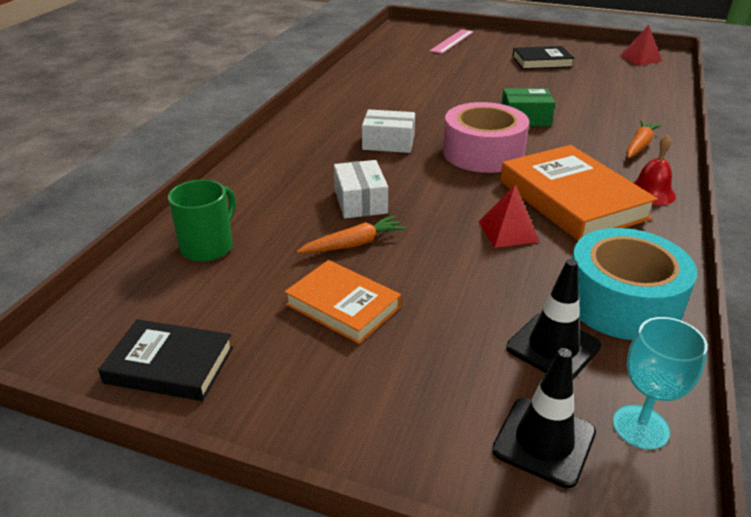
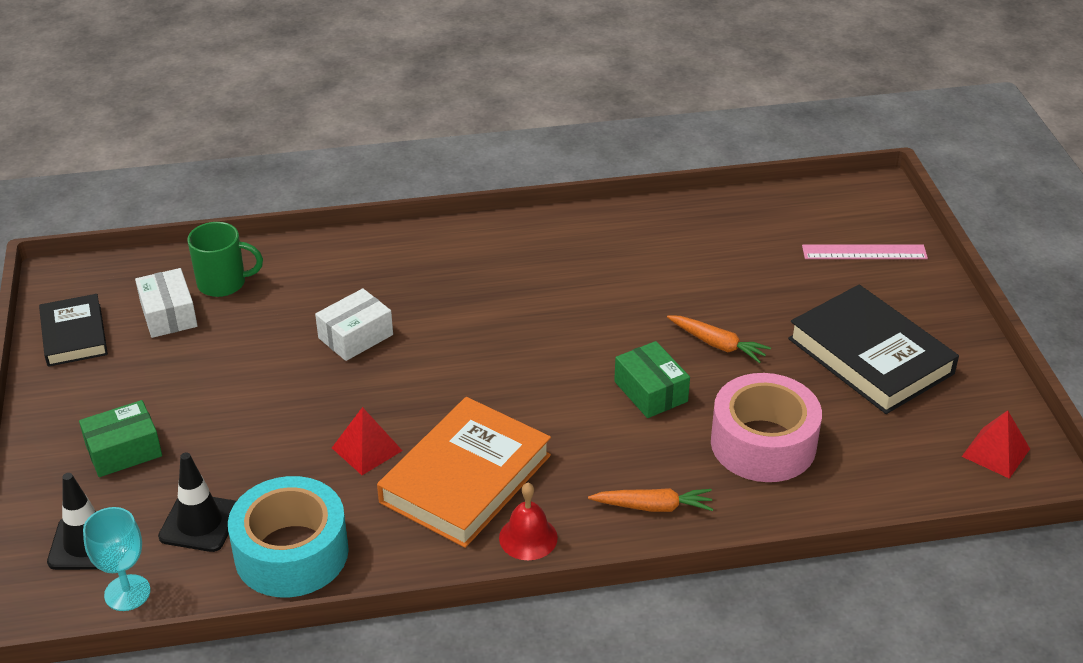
camera: 60 degrees right, 5 degrees up
orange book [284,260,401,344] -> none
orange carrot [297,216,406,253] -> orange carrot moved to [667,315,771,363]
white box [362,109,415,153] -> white box moved to [135,268,198,338]
pink tape [443,102,529,173] -> pink tape moved to [711,373,822,482]
black book [512,46,575,70] -> black book [788,285,959,414], size x1.66
none -> green box [79,400,162,477]

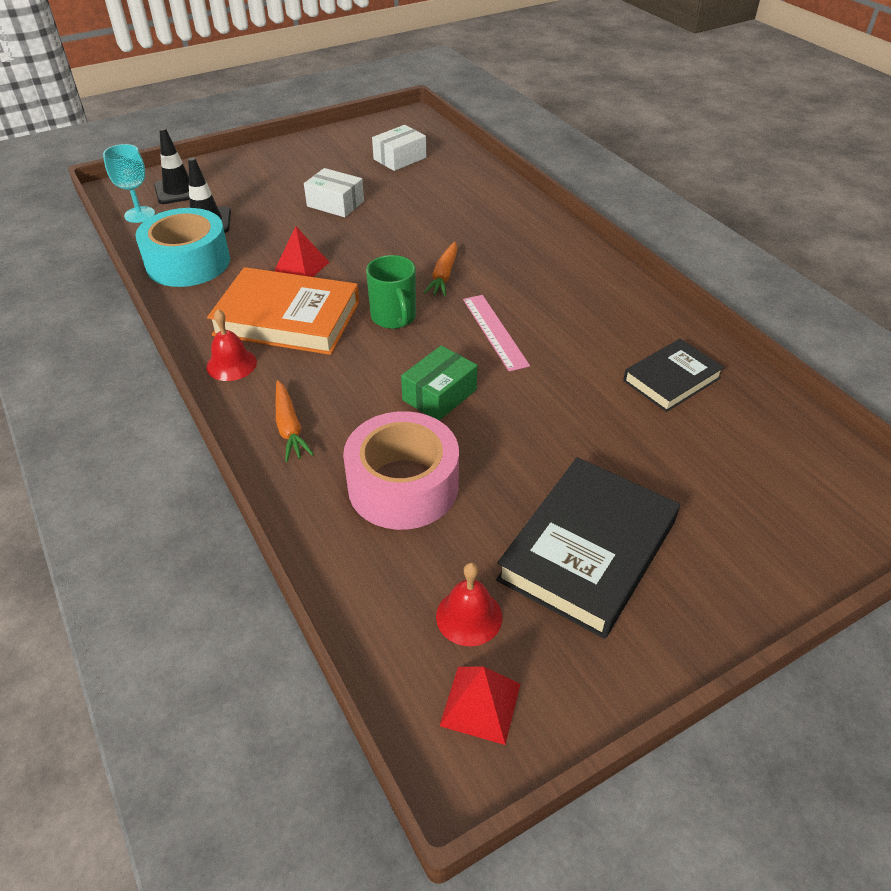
camera: 70 degrees right, 5 degrees up
black book [39,294,108,367] -> black book moved to [623,339,724,412]
green box [79,400,162,477] -> none
green mug [187,222,263,297] -> green mug moved to [366,255,416,329]
white box [315,288,393,361] -> white box moved to [304,168,364,217]
orange carrot [667,315,771,363] -> orange carrot moved to [423,241,458,297]
pink ruler [802,244,928,259] -> pink ruler moved to [463,295,530,372]
none -> red bell [436,563,502,646]

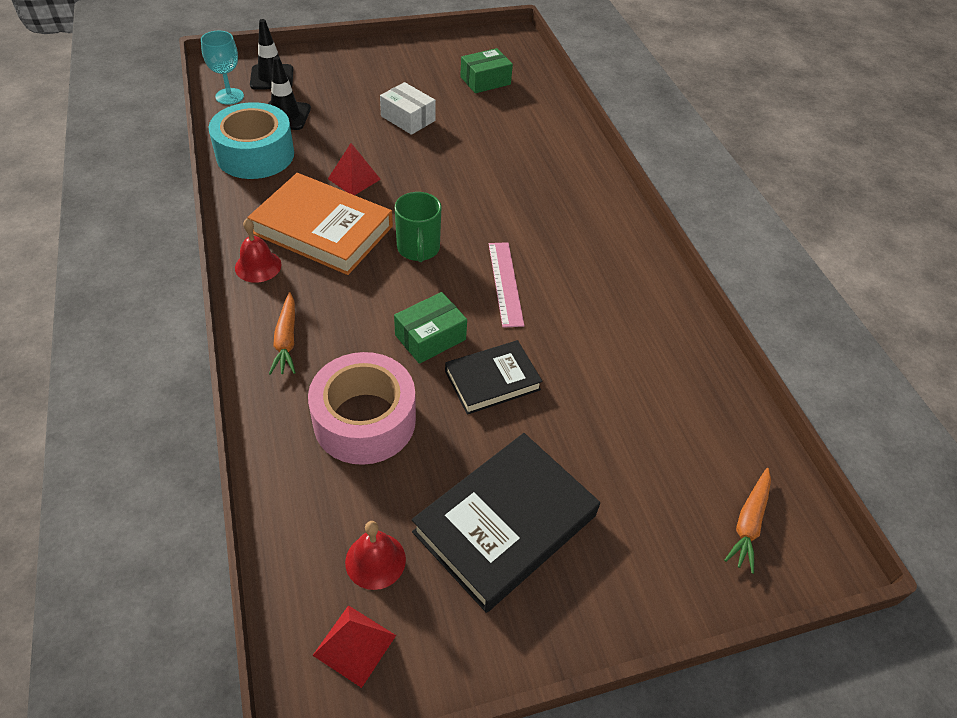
camera: 10 degrees right, 5 degrees up
white box [372,125,426,171] -> green box [460,48,513,93]
orange carrot [423,241,458,297] -> orange carrot moved to [724,468,771,574]
black book [623,339,724,412] -> black book moved to [445,340,543,415]

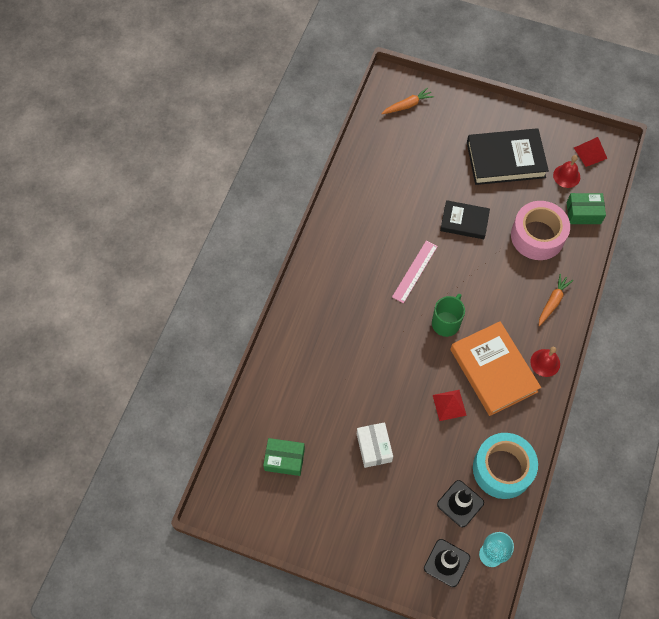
camera: 140 degrees left, 15 degrees up
green box [394,292,467,364] -> green box moved to [567,193,606,224]

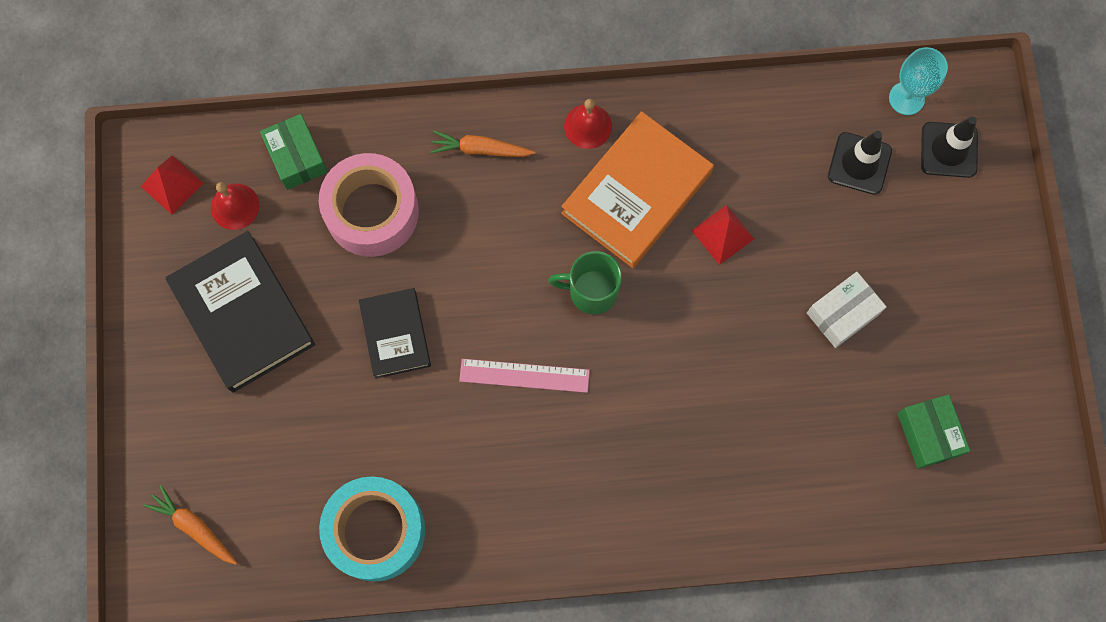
camera: 115 degrees left, 10 degrees up
turquoise tape [473,433,538,499] -> turquoise tape moved to [319,476,425,582]

